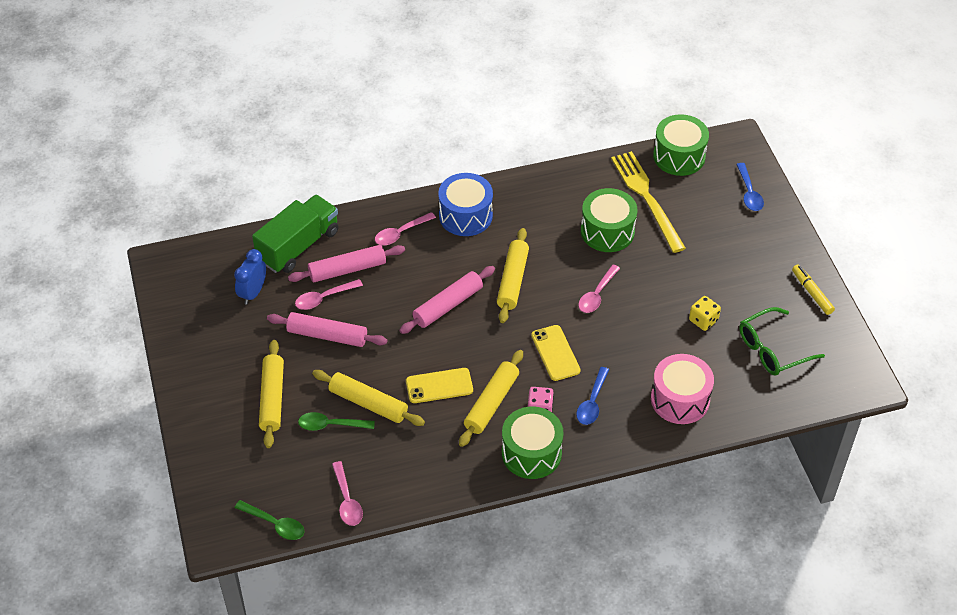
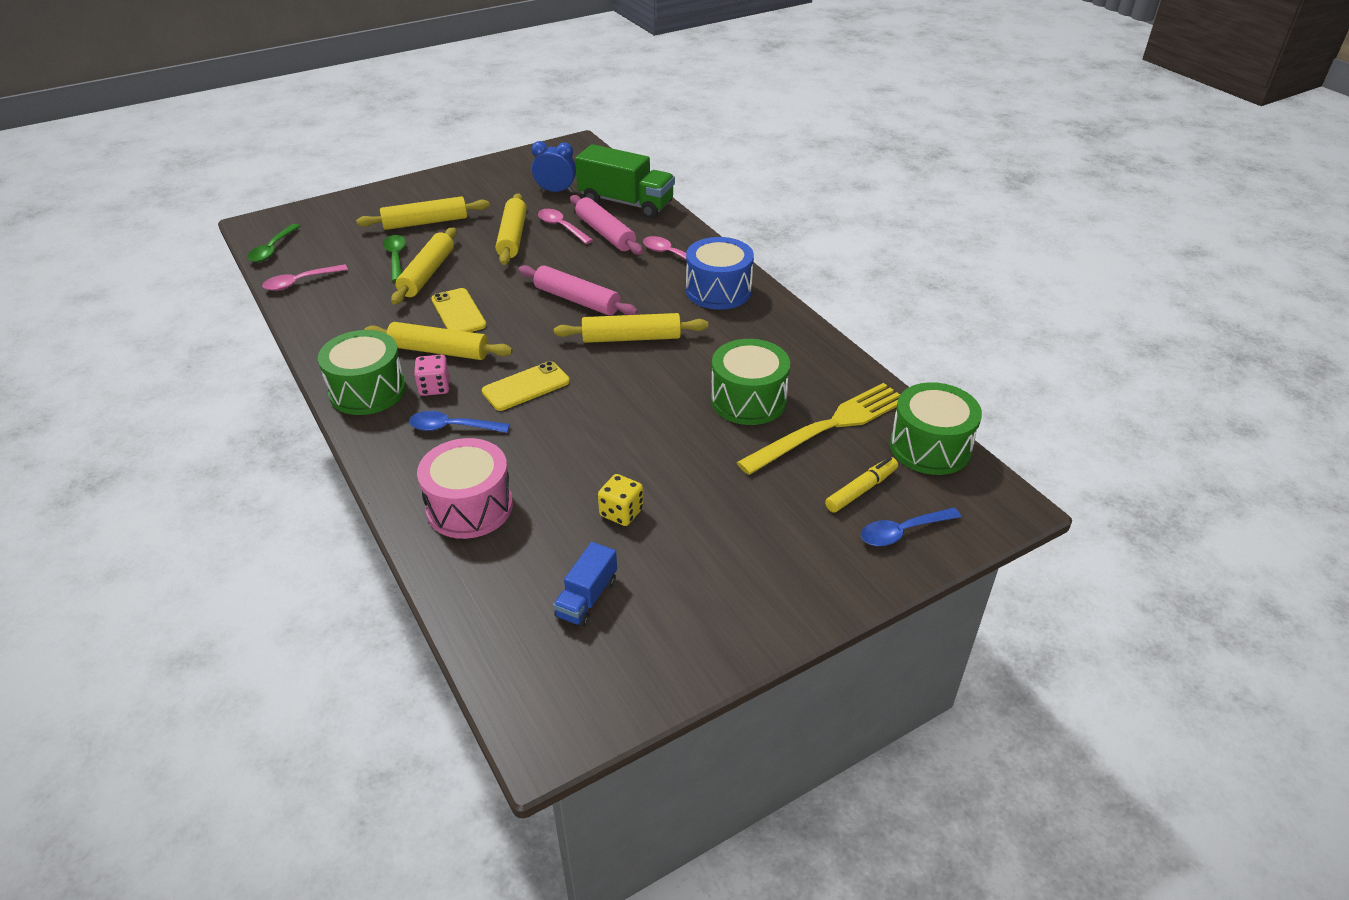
camera: 75 degrees right, 10 degrees down
pink rolling pin [267,312,387,347] -> yellow rolling pin [496,193,527,265]
pink spoon [578,265,620,313] -> none
green glasses [739,307,825,376] -> blue truck [553,542,617,627]
yellow marker [792,265,835,315] -> yellow marker moved to [825,457,898,513]

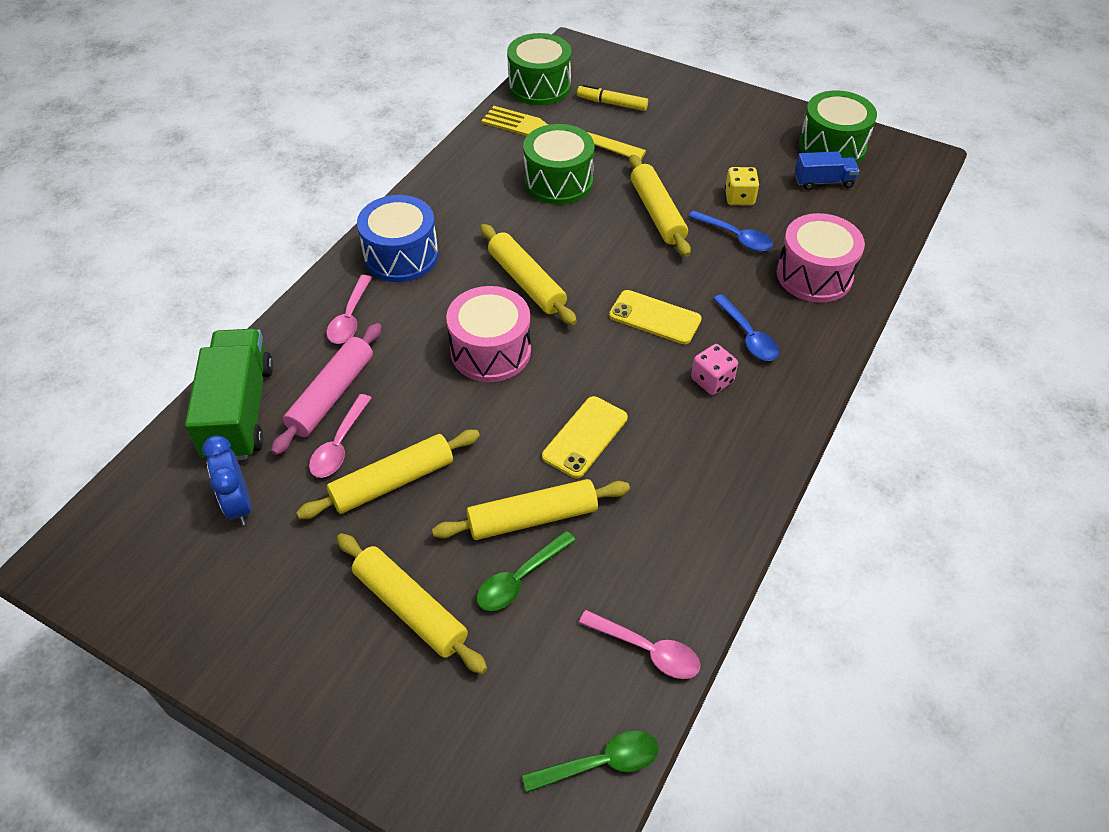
camera: 120 degrees left, 10 degrees up
green drum [318,330,406,415] -> green drum moved to [799,90,877,164]
yellow rolling pin [364,322,513,360] -> yellow rolling pin moved to [629,155,691,257]
pink rolling pin [518,265,638,316] -> pink drum [446,286,531,382]
blue spoon [861,508,961,546] -> blue spoon moved to [688,211,773,251]

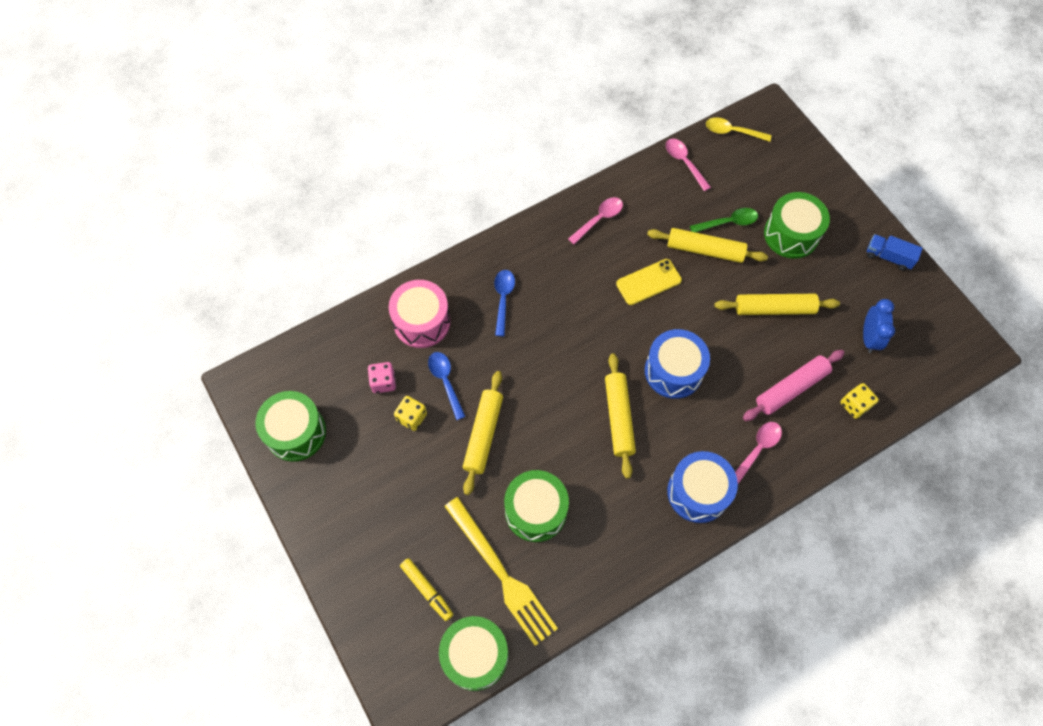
camera: 150 degrees left, 15 degrees up
green truck [185,329,273,460] -> yellow dice [841,383,879,419]
pink spoon [309,394,371,478] -> pink spoon moved to [568,197,623,244]
yellow rolling pin [337,533,487,674] -> green drum [764,192,830,259]
pink drum [446,286,531,382] -> blue drum [645,329,710,399]
green spoon [522,731,659,793] -> yellow spoon [706,117,772,142]
yellow phone [609,290,702,344] -> none
pink dice [691,344,738,395] -> pink dice moved to [368,362,396,393]
blue truck [795,151,860,190] -> blue truck moved to [867,234,923,271]

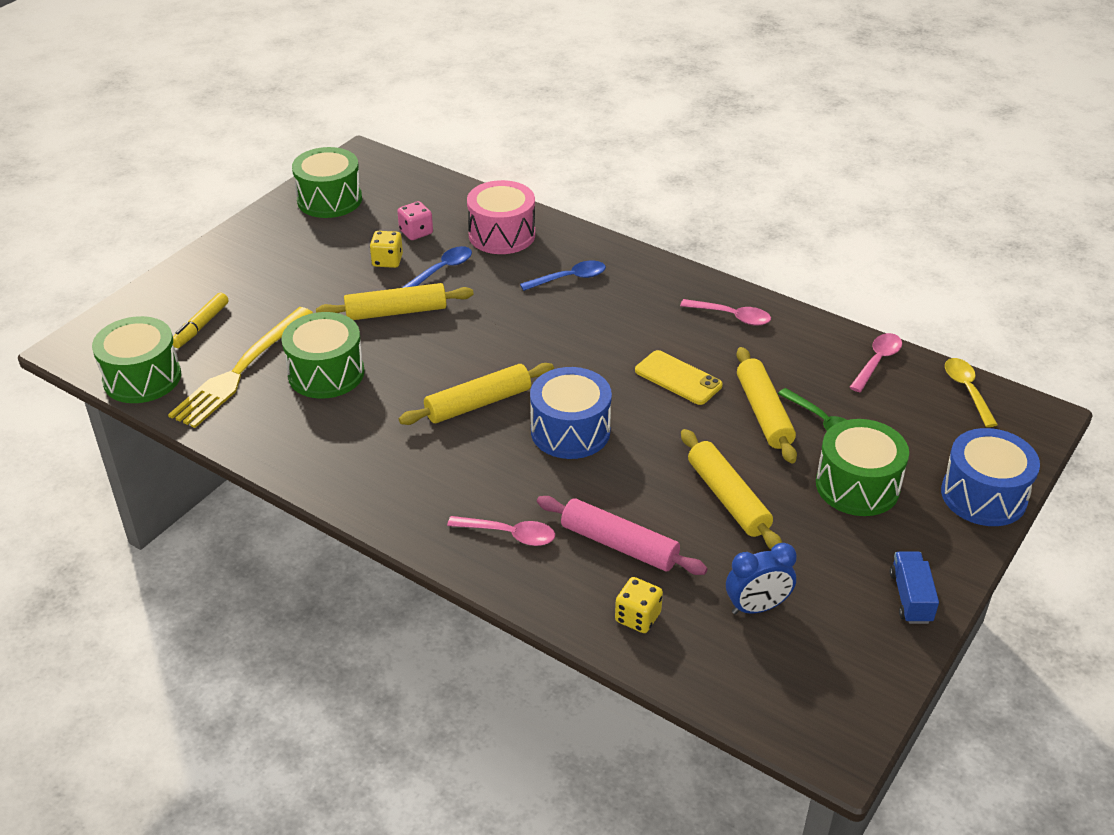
camera: 65 degrees right, 25 degrees down
blue drum [667,451,738,523] -> blue drum moved to [941,428,1040,526]

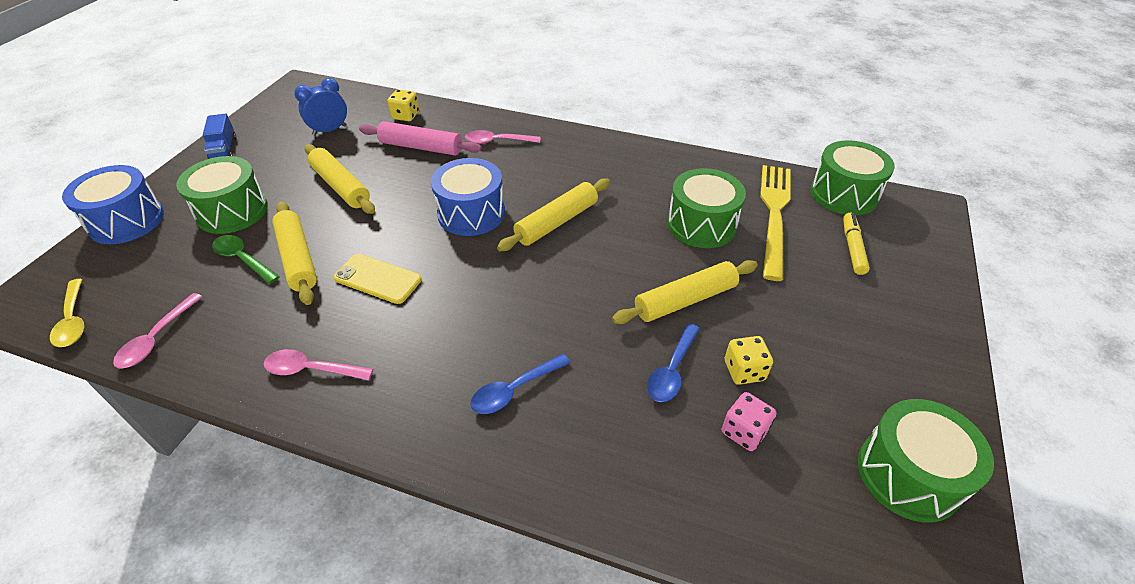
camera: 165 degrees right, 5 degrees up
pink drum [467,180,535,254] -> none

